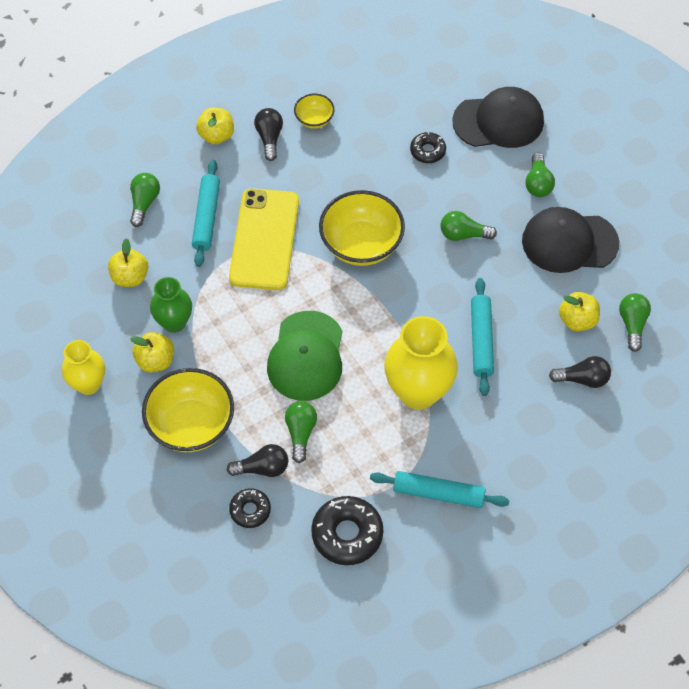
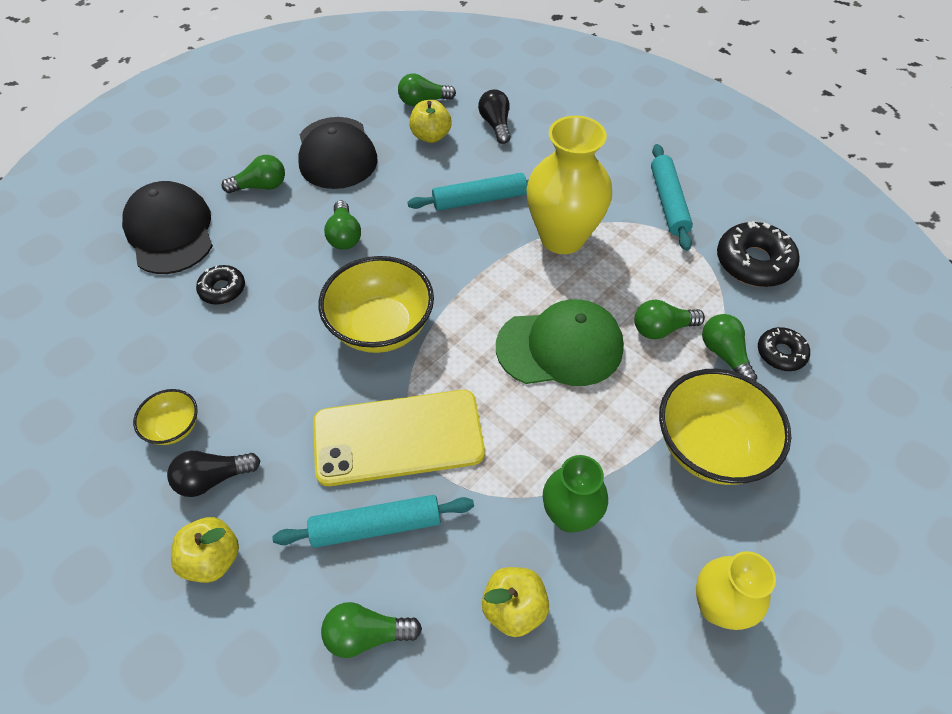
camera: 105 degrees left, 5 degrees down
yellow apple [130,332,174,373] -> none
black light bulb [227,444,288,477] -> green light bulb [702,314,757,381]

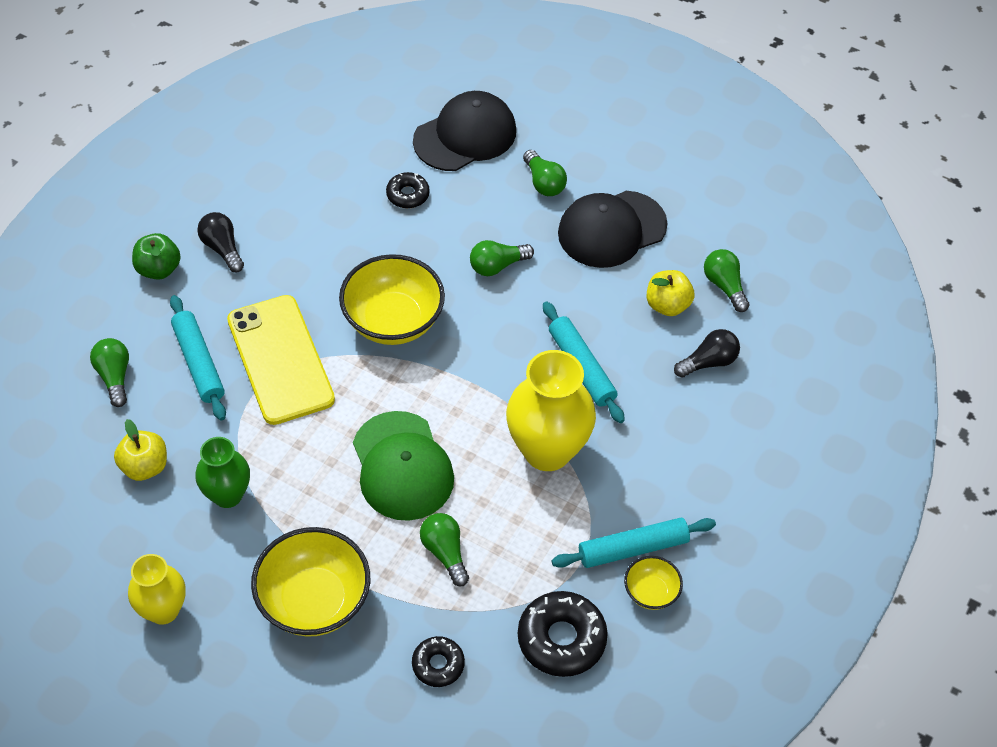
camera: 75 degrees right, 0 degrees up
yellow bowl [133,389,198,445] -> yellow bowl moved to [624,556,683,610]
yellow apple [171,517,239,583] -> green apple [132,233,181,280]
green light bulb [702,314,757,381] -> none

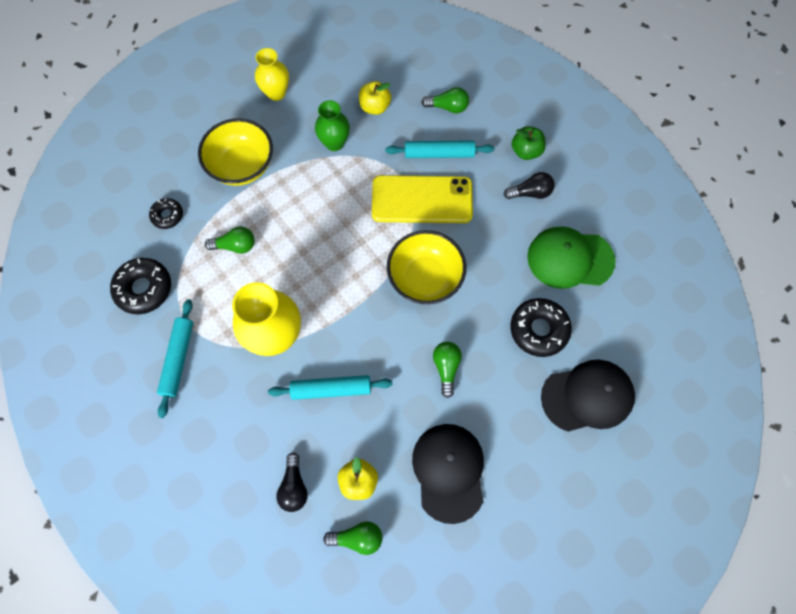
camera: 115 degrees right, 15 degrees up
green cap [353,411,454,521] -> green cap moved to [527,227,616,289]
black donut [386,172,430,208] -> black donut [511,298,572,357], size x1.71
black cap [413,91,516,171] -> black cap turned 90 degrees counterclockwise [541,359,635,432]
green light bulb [523,150,567,196] -> none
yellow bowl [624,556,683,610] -> none

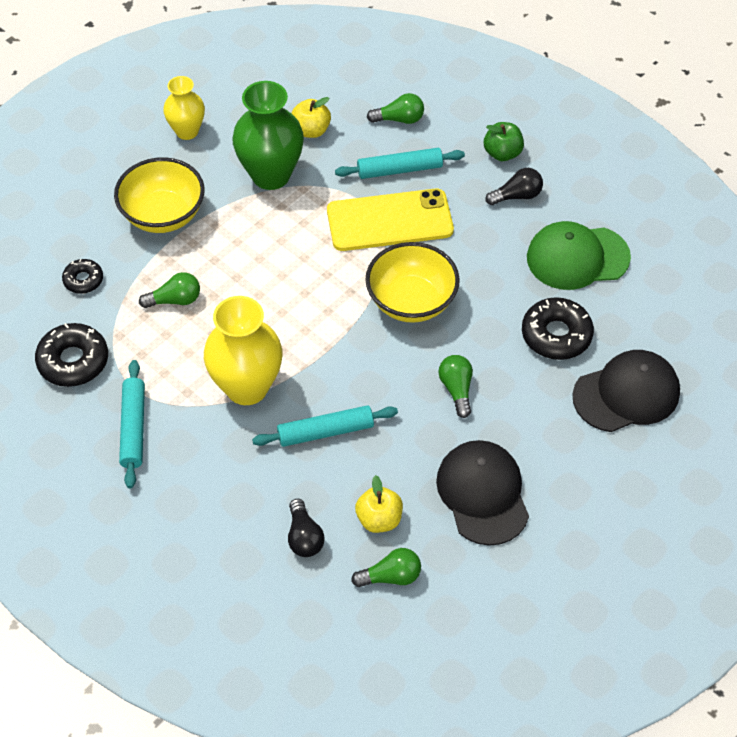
camera: 10 degrees left, 15 degrees down
green vase [315,100,350,151] -> green vase [232,81,304,190], size x1.67

